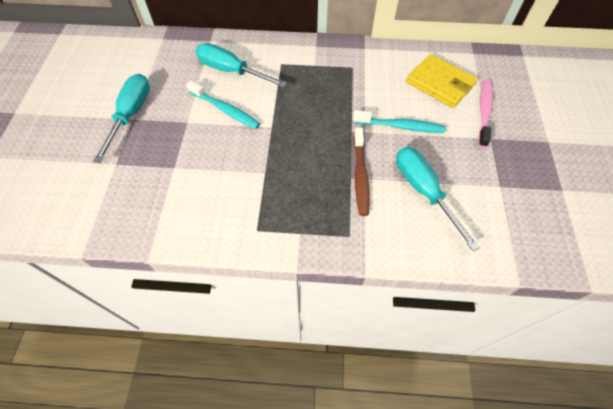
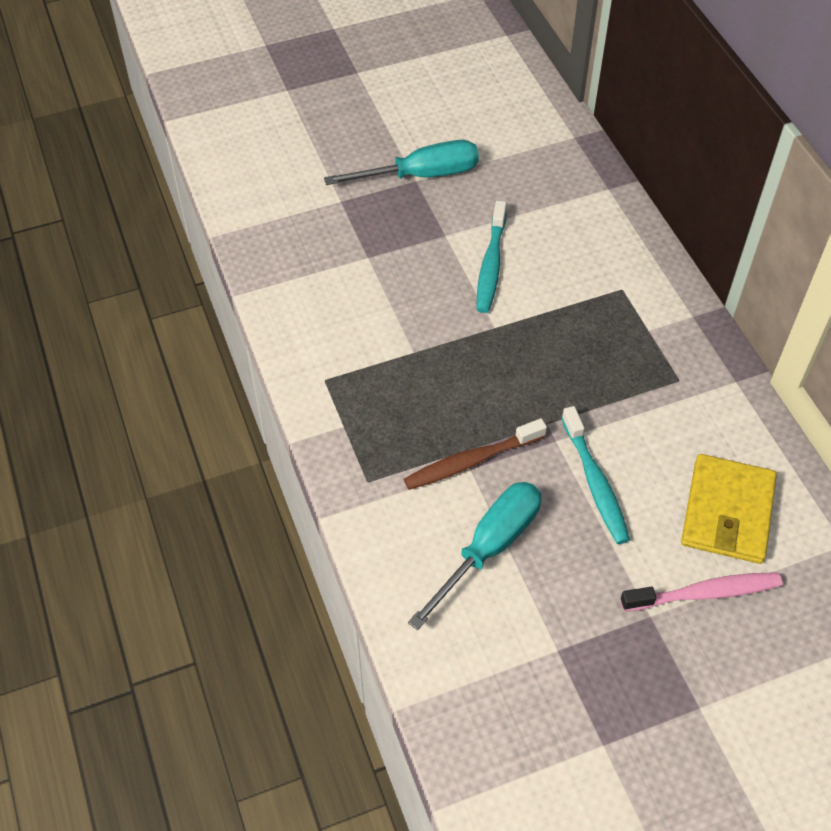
camera: 65 degrees right, 5 degrees down
turquoise screwdriver [196,43,287,87] -> none

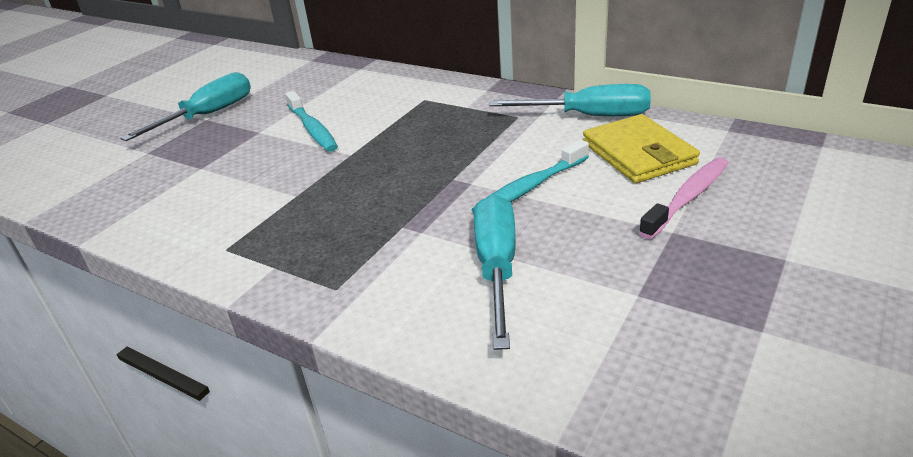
camera: 35 degrees left, 20 degrees down
brown toothbrush [404,418,547,490] -> none
turquoise toothbrush [561,406,630,544] -> turquoise toothbrush turned 105 degrees clockwise [472,139,589,213]
none -> turquoise screwdriver [489,84,651,116]

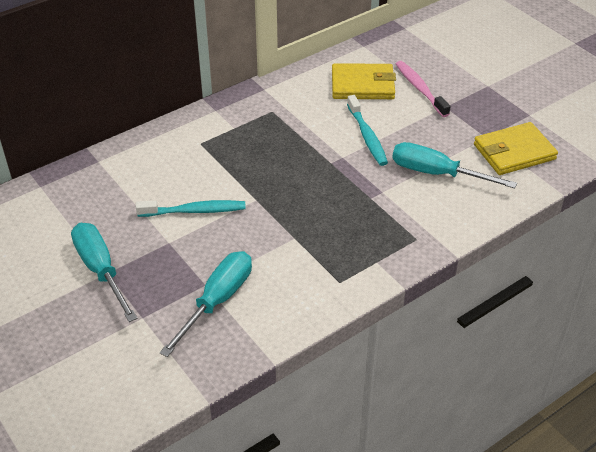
camera: 70 degrees left, 10 degrees up
turquoise screwdriver [489,84,651,116] -> turquoise screwdriver moved to [160,251,252,357]
none -> yellow wallet [474,122,558,175]

